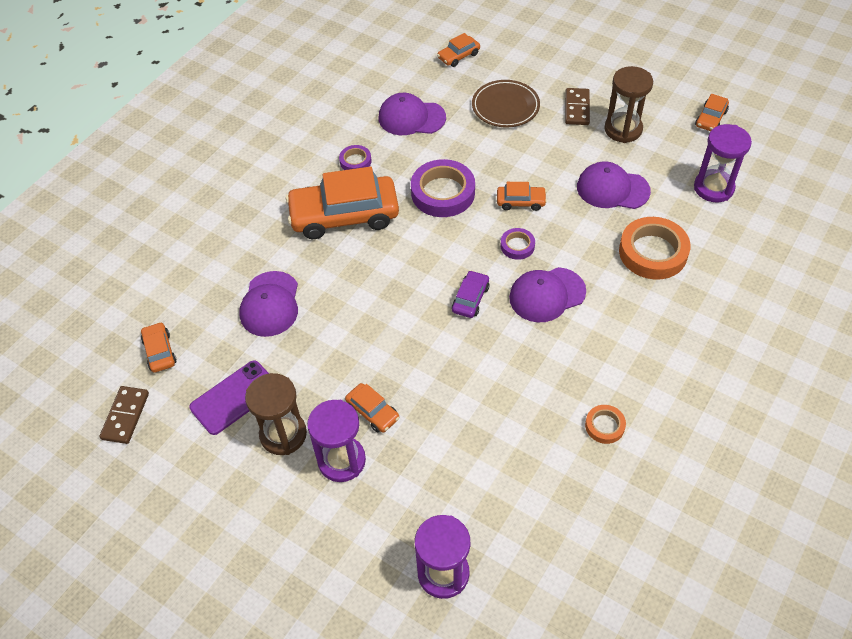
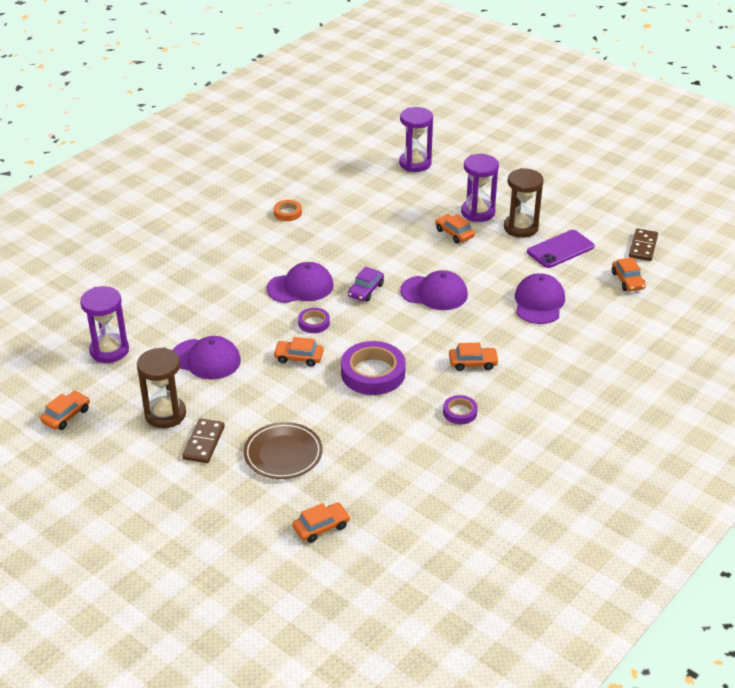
camera: 175 degrees left, 15 degrees down
orange car [286,166,399,239] -> orange car [449,343,499,371], size x0.45
purple cap [379,93,446,135] -> purple cap moved to [400,270,468,310]
orange tape [619,217,691,280] -> none

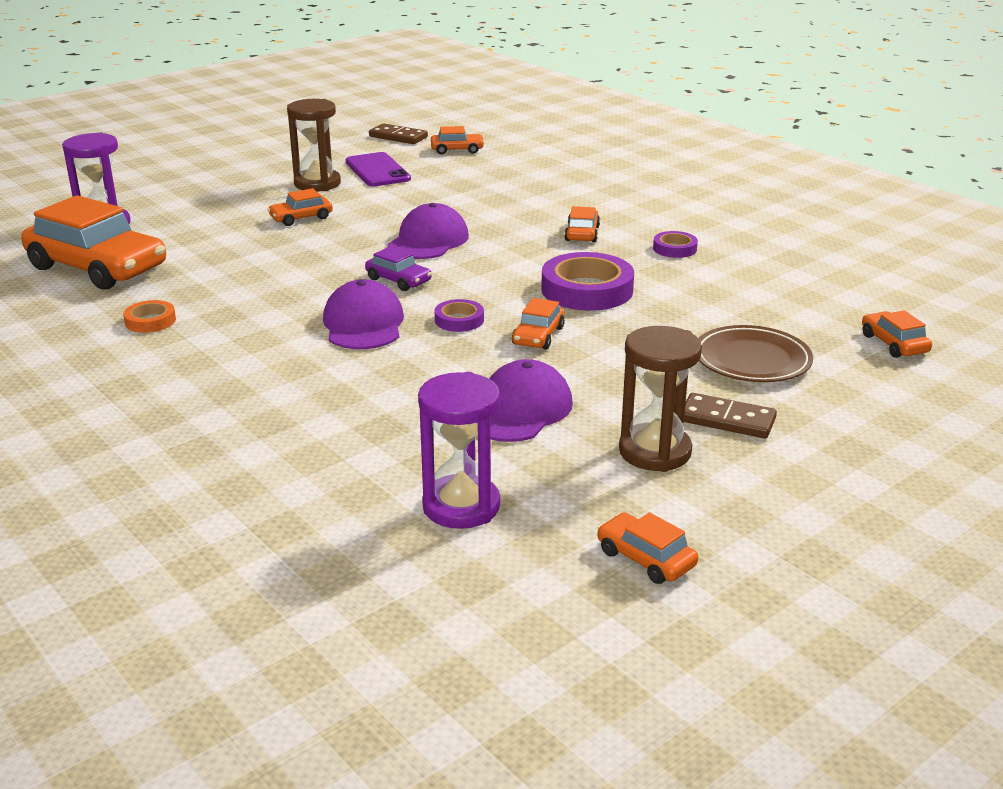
camera: 80 degrees left, 10 degrees down
purple hourglass [461,154,499,222] -> none
purple cap [515,273,565,324] -> none
none -> orange car [21,195,166,290]

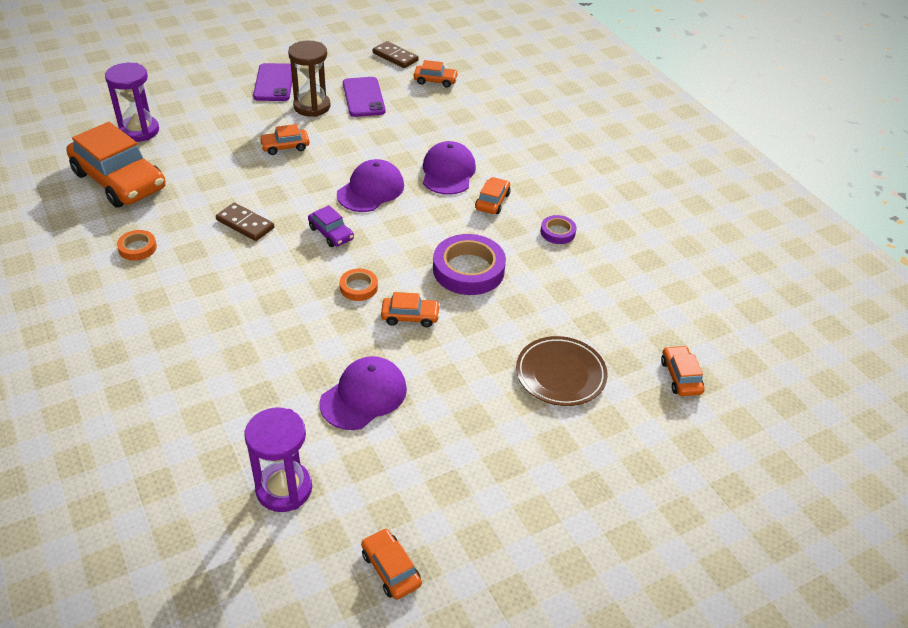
camera: 10 degrees right, 15 degrees up
purple cap [323,279,404,349] -> purple cap moved to [423,141,476,195]
purple tape [435,299,484,332] -> orange tape [340,269,378,301]
orange car [512,298,565,349] -> orange car turned 120 degrees counterclockwise [381,292,440,327]
brown hourglass [619,326,702,472] -> none
brown domino [684,393,777,438] -> brown domino moved to [216,203,274,241]
none -> purple phone [253,63,292,101]

